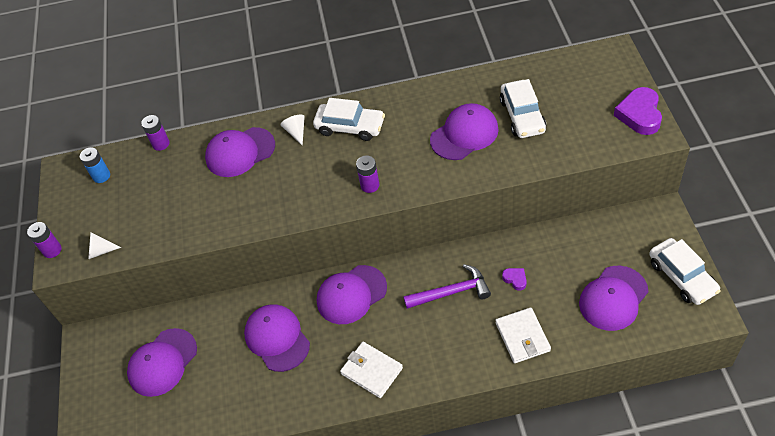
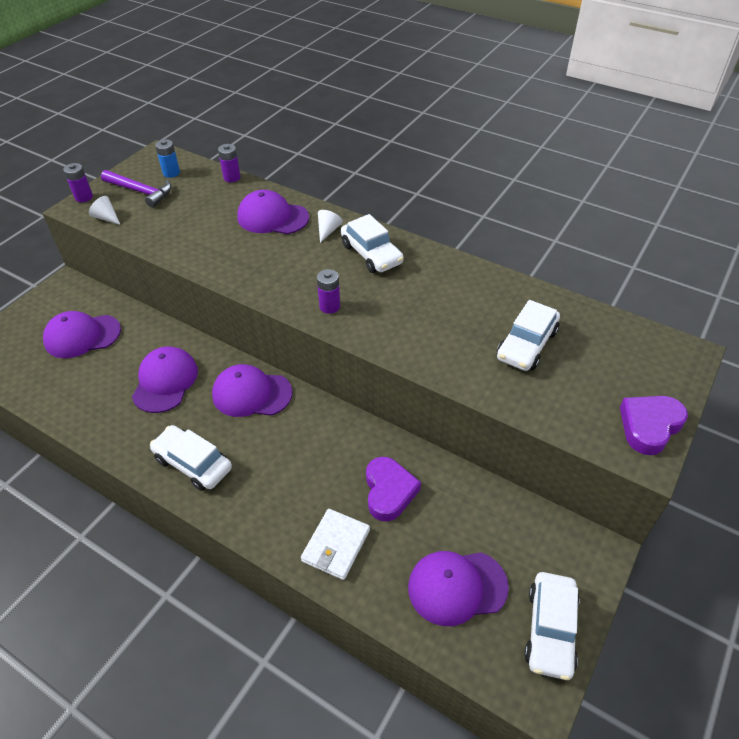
camera: 35 degrees right, 5 degrees down
white wallet [340,342,403,398] -> white car [150,425,232,491]
purple hammer [403,264,491,309] -> purple hammer moved to [101,170,172,208]
purple cap [430,103,499,160] -> none
purple heart [502,268,527,291] -> purple heart [366,457,421,521], size x2.03

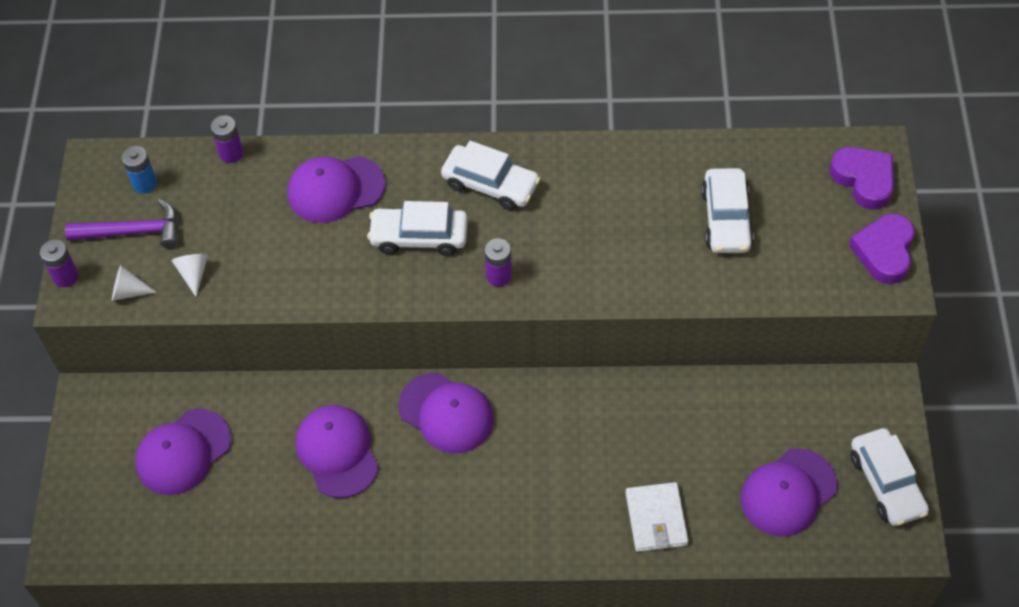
camera: 30 degrees left, 10 degrees up
white car [150,425,232,491] -> white car moved to [367,201,468,256]
purple cap [212,364,292,417] -> purple cap turned 120 degrees counterclockwise [398,373,494,453]
white cone [318,210,343,243] -> white cone moved to [172,254,208,297]
purple heart [366,457,421,521] -> purple heart moved to [829,147,894,210]

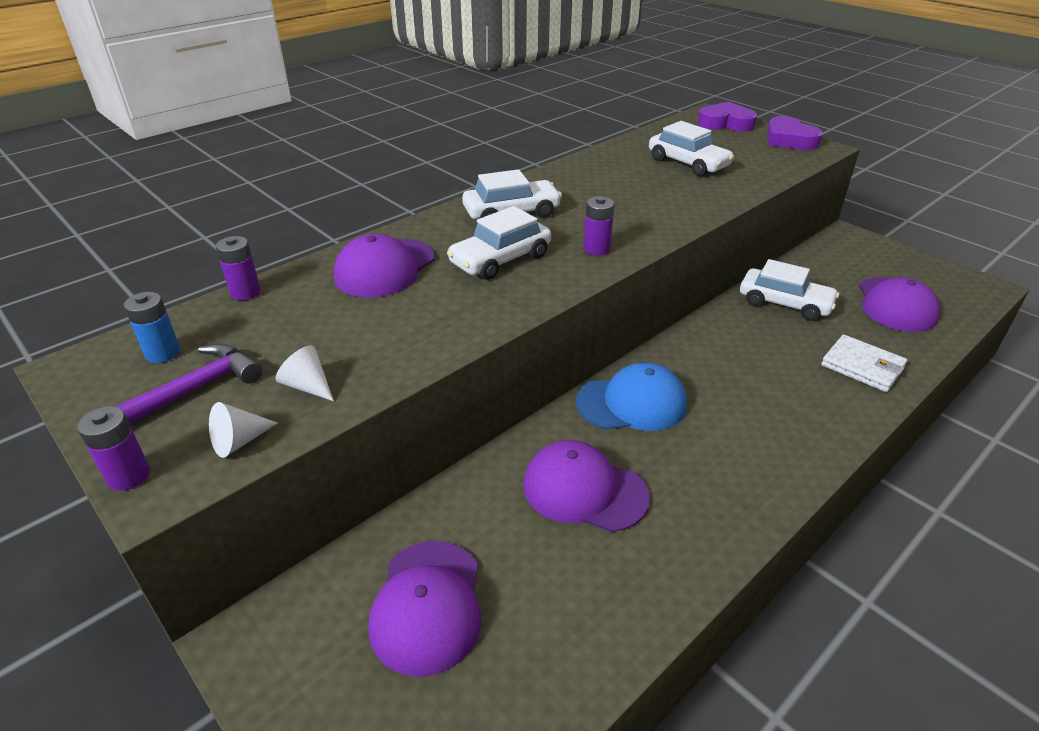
camera: 45 degrees left, 20 degrees down
purple cap [398,373,494,453] -> blue cap [576,363,687,431]
white car [851,428,929,526] -> white car moved to [740,259,839,321]

